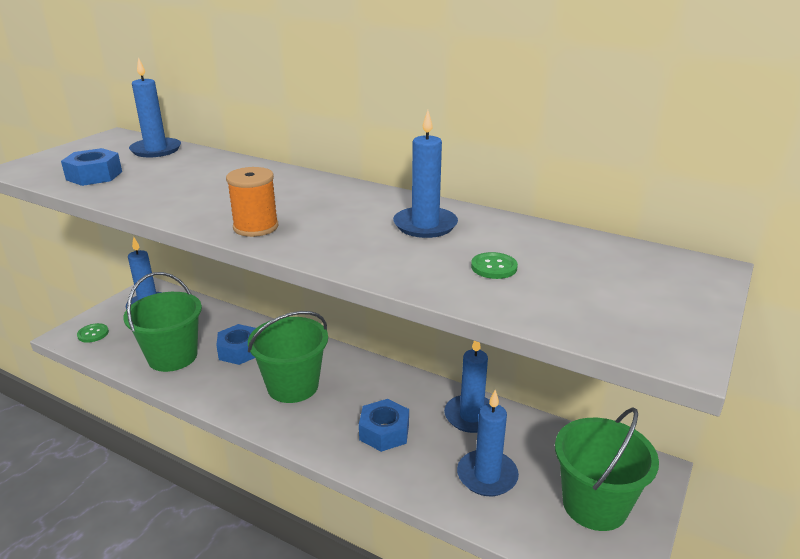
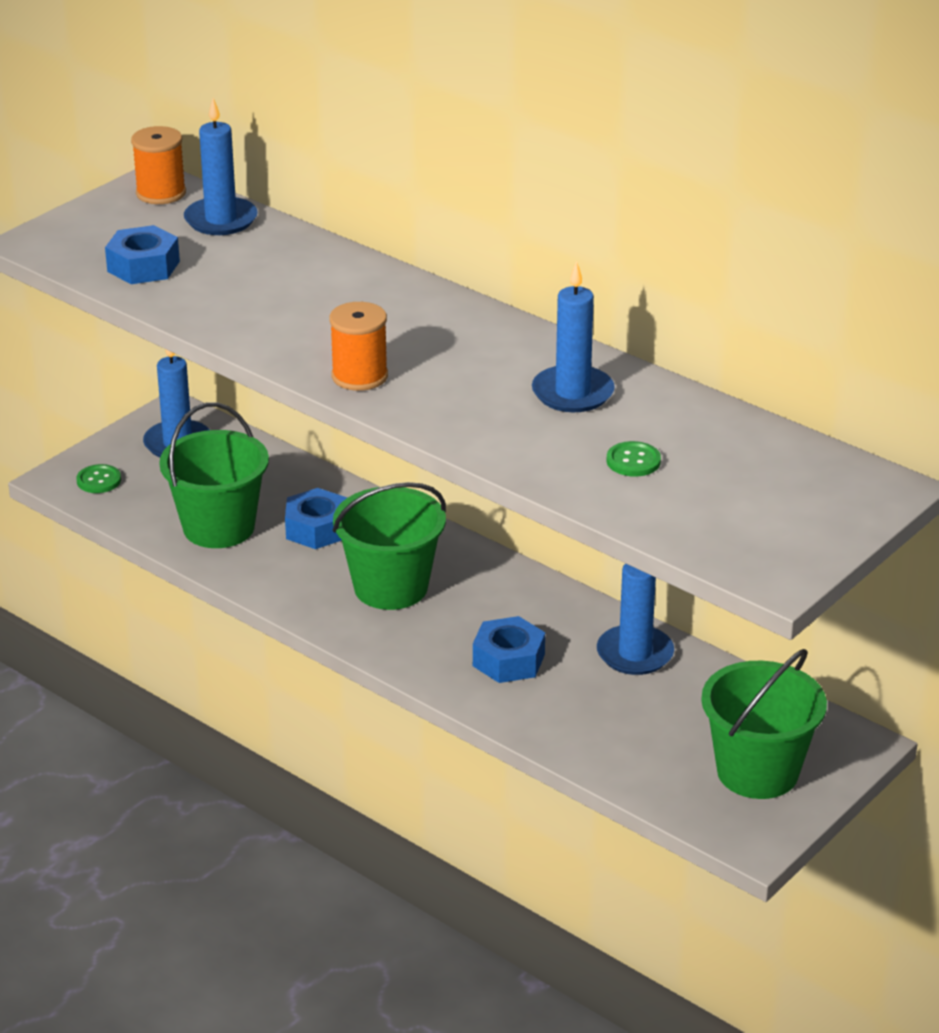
camera: 10 degrees right, 5 degrees up
blue candle [457,390,519,496] -> none
none -> orange spool [131,126,186,204]

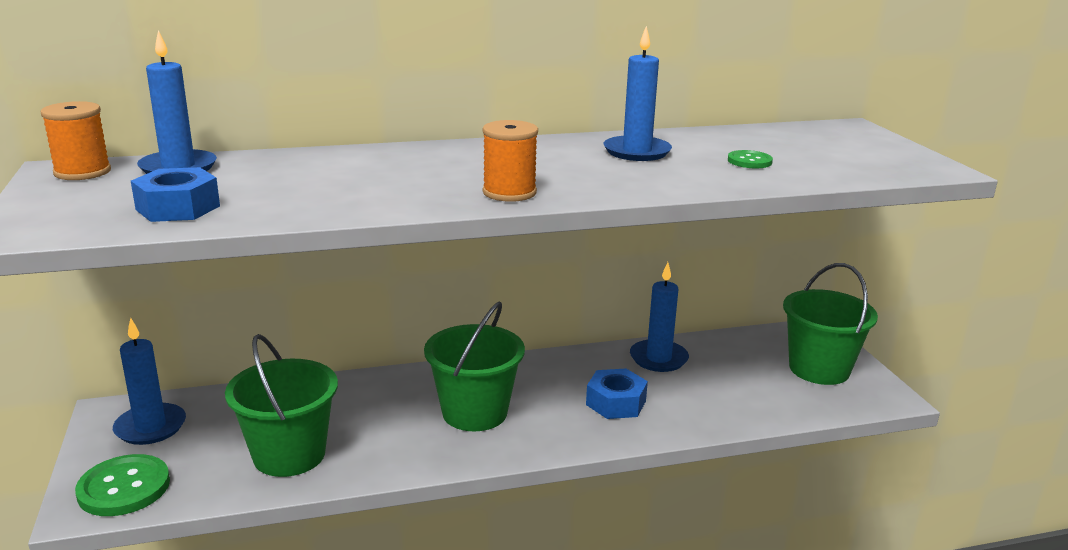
camera: 55 degrees left, 10 degrees down
green button [76,464,121,493] -> green button [75,454,170,516], size x1.81
blue nut [285,488,347,549] -> none

